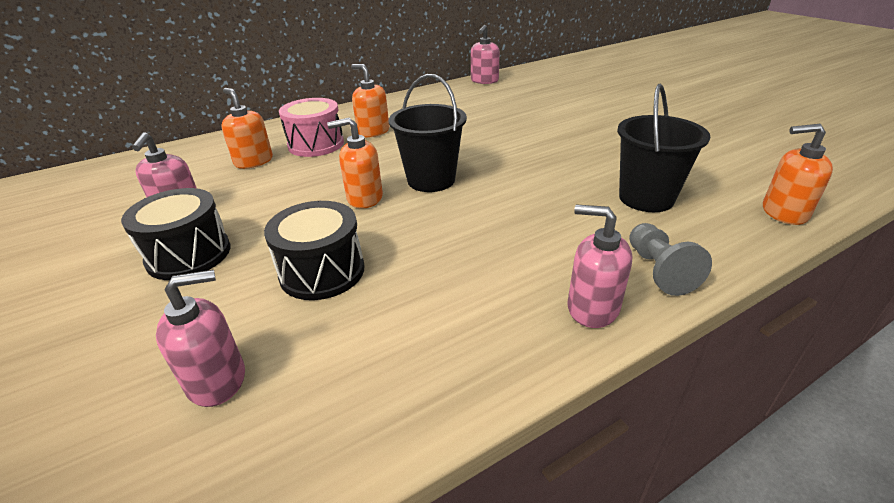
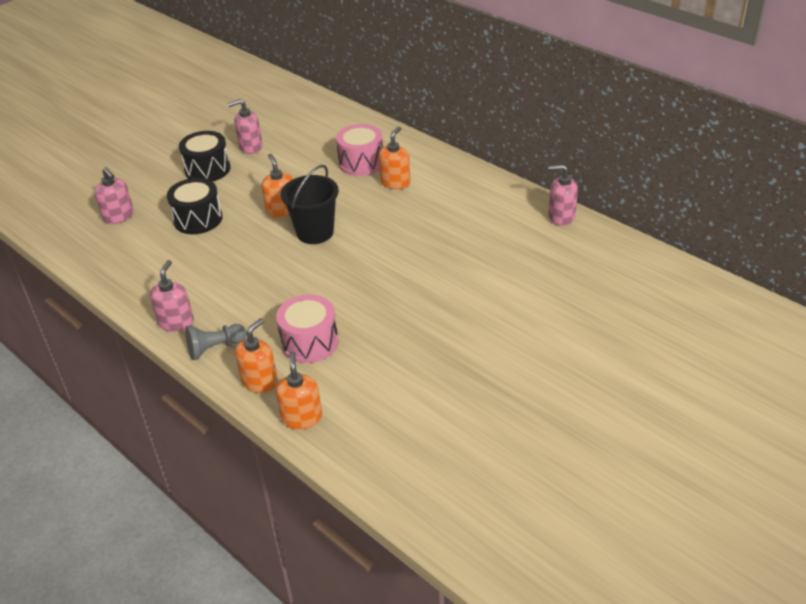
camera: 75 degrees right, 5 degrees up
orange soap dispenser [221,88,273,169] -> orange soap dispenser moved to [235,318,278,393]
black bucket [617,83,710,212] -> pink drum [276,294,338,363]

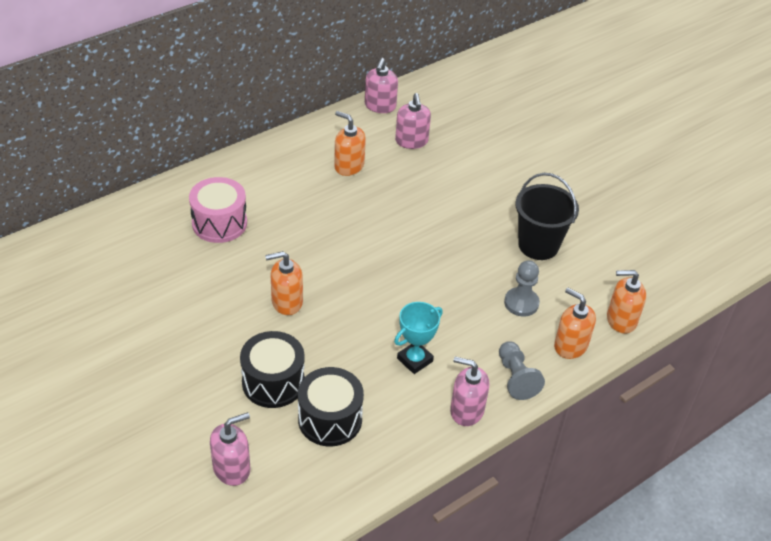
camera: 85 degrees left, 5 degrees up
black drum [179,131,231,182] -> black drum moved to [298,367,364,446]
pink soap dispenser [227,99,263,154] -> pink soap dispenser moved to [395,93,431,149]
pink drum [276,294,338,363] -> grey pawn [504,260,540,317]
black bucket [281,165,339,244] -> black bucket moved to [515,173,579,260]
orange soap dispenser [378,126,410,189] -> orange soap dispenser moved to [334,111,366,176]
none -> turquoise trophy [394,302,443,374]

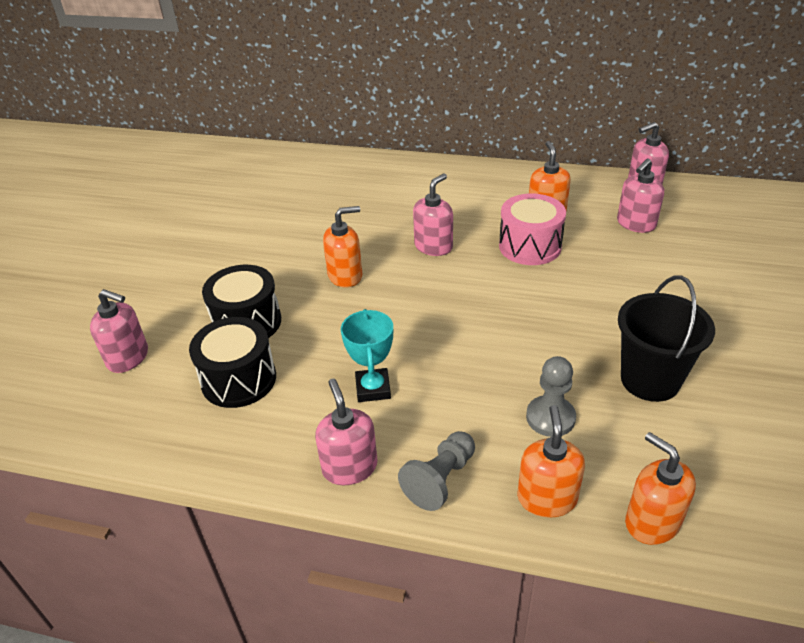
camera: 55 degrees right, 5 degrees down
pink drum [189,177,247,243] -> pink drum moved to [499,193,566,265]
orange soap dispenser [265,251,303,315] -> orange soap dispenser turned 120 degrees clockwise [323,206,362,287]
turquoise trophy [394,302,443,374] -> turquoise trophy turned 75 degrees clockwise [341,309,393,402]
none -> pink soap dispenser [413,174,453,256]

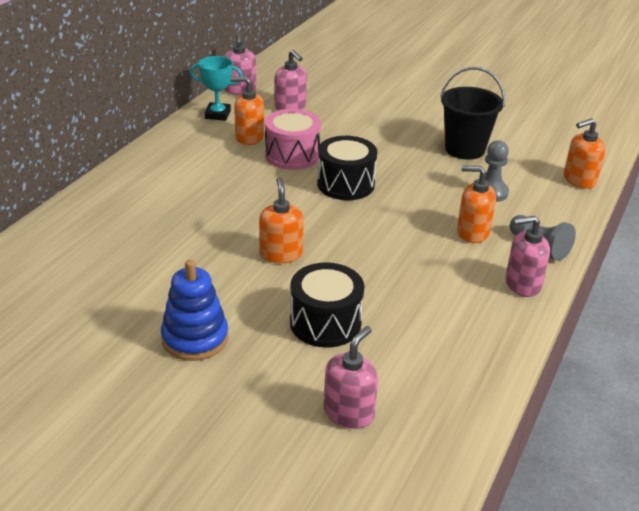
camera: 80 degrees left, 5 degrees down
black drum [189,317,276,408] -> black drum moved to [317,136,377,200]
turquoise trophy [341,309,393,402] -> turquoise trophy moved to [190,56,243,121]
pink soap dispenser [413,174,453,256] -> none
orange soap dispenser [517,405,585,518] -> orange soap dispenser moved to [457,165,496,243]
none -> blue stacking toy [161,260,229,361]

